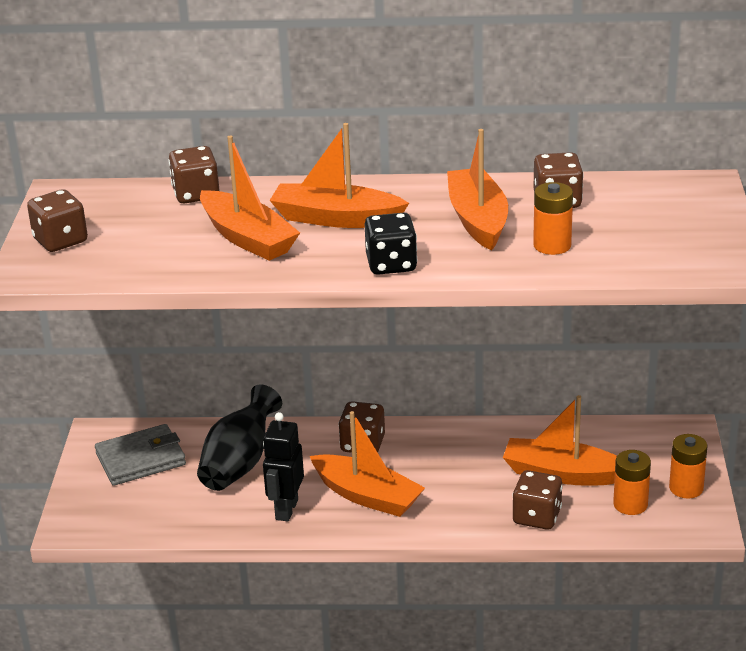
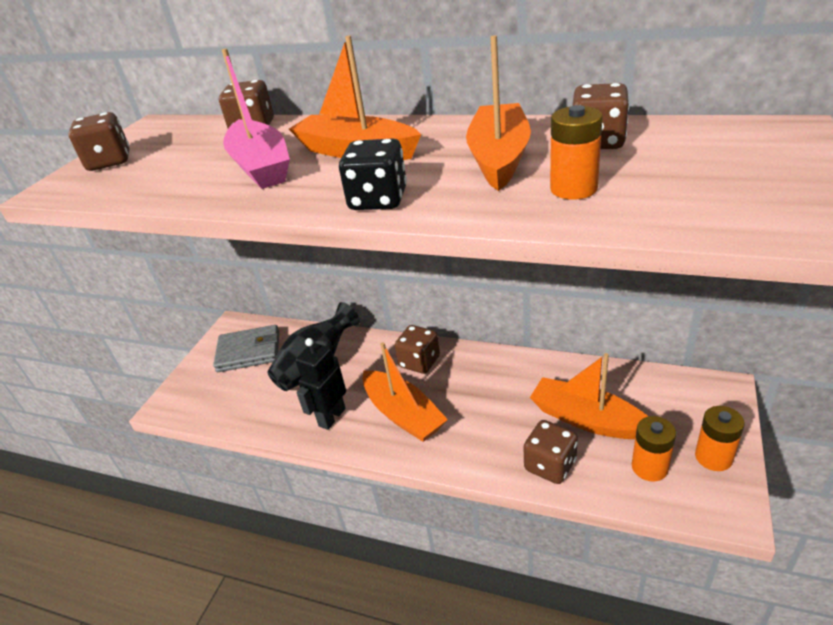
camera: 20 degrees right, 5 degrees up
orange boat [200,136,300,261] -> pink boat [222,48,290,189]

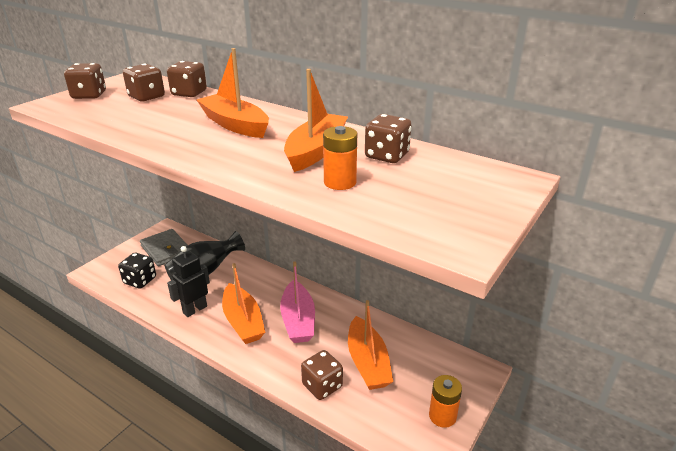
camera: 10 degrees right, 5 degrees down
grey wallet [213,325,279,372] -> grey wallet turned 45 degrees clockwise [140,229,188,266]
pink boat [222,48,290,189] -> pink boat moved to [280,261,315,343]
black dice [339,138,407,210] -> black dice moved to [118,253,156,289]
brown dice [395,325,440,374] -> brown dice moved to [123,64,165,102]
orange boat [530,353,649,439] -> orange boat turned 150 degrees counterclockwise [348,300,393,390]
orange battery [632,416,676,482] -> none

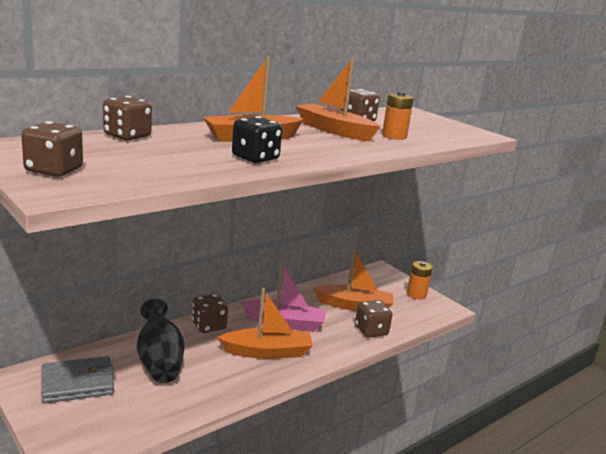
camera: 75 degrees left, 10 degrees down
black dice [118,253,156,289] -> black dice moved to [232,116,282,163]
brown dice [123,64,165,102] -> brown dice moved to [192,294,228,333]
black robot [167,246,210,317] -> none

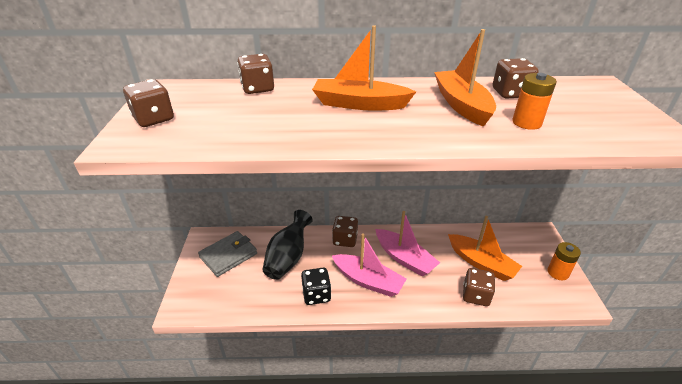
camera: 40 degrees right, 15 degrees up
grey wallet [41,356,114,403] -> grey wallet turned 60 degrees counterclockwise [198,231,257,277]
orange boat [217,288,313,359] -> pink boat [332,233,407,297]
black dice [232,116,282,163] -> black dice moved to [301,268,331,305]

